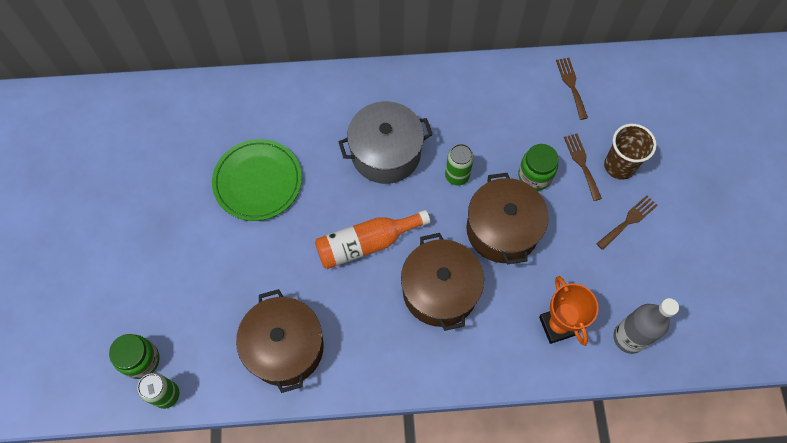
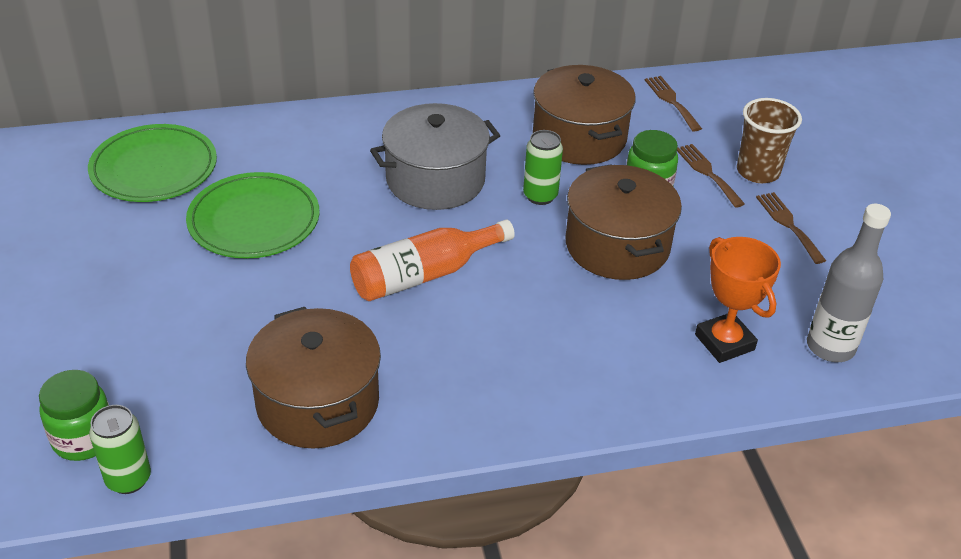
camera: 10 degrees left, 25 degrees down
brown pot [401,233,484,331] -> brown pot moved to [533,65,636,165]
brown fork [596,195,658,250] -> brown fork turned 60 degrees counterclockwise [756,192,826,264]
none -> green plate [88,124,217,202]

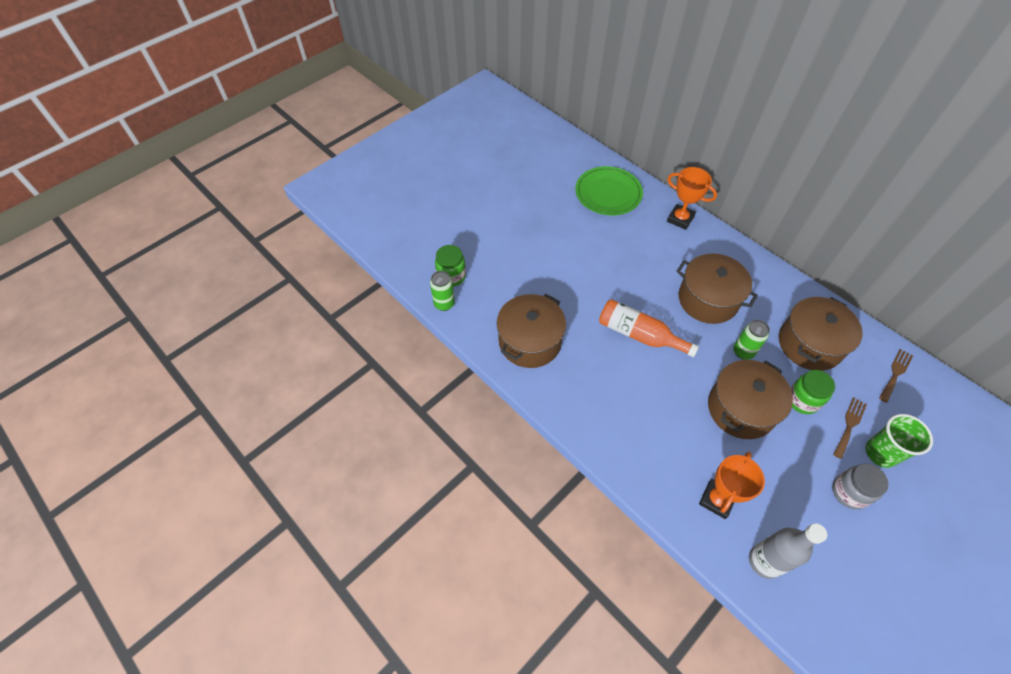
camera: 60 degrees right, 15 degrees up
green plate [186,172,320,259] -> none
grey pot [370,103,500,210] -> brown pot [676,253,758,324]
brown cup [737,98,802,183] -> green cup [865,414,933,468]
brown fork [756,192,826,264] -> grey jar [832,463,889,509]
none -> orange trophy [667,167,717,230]

